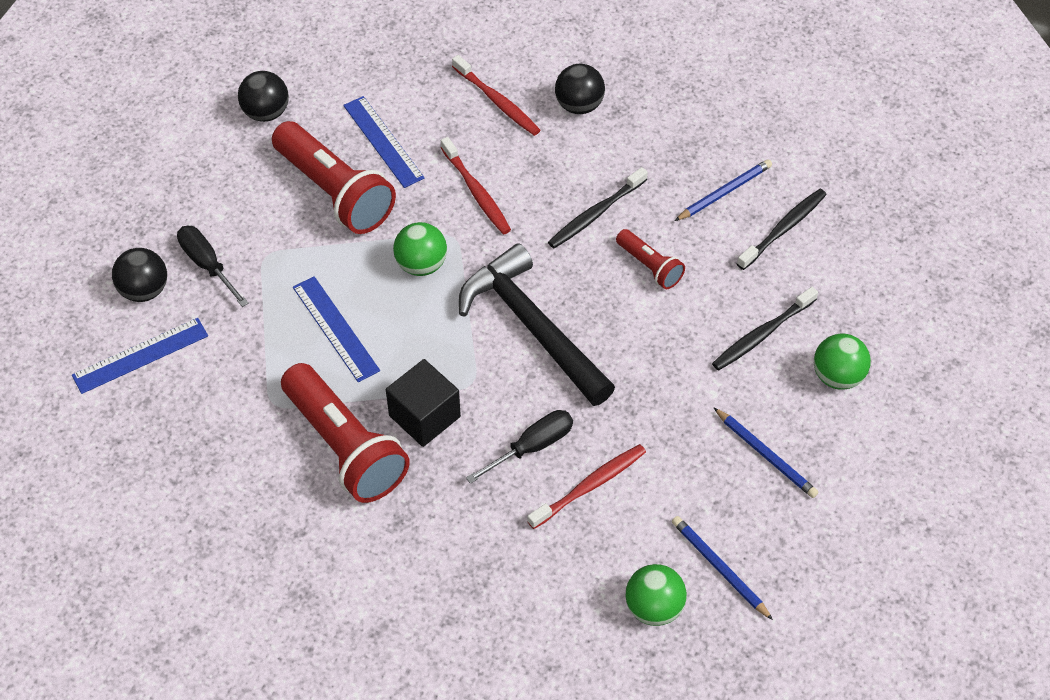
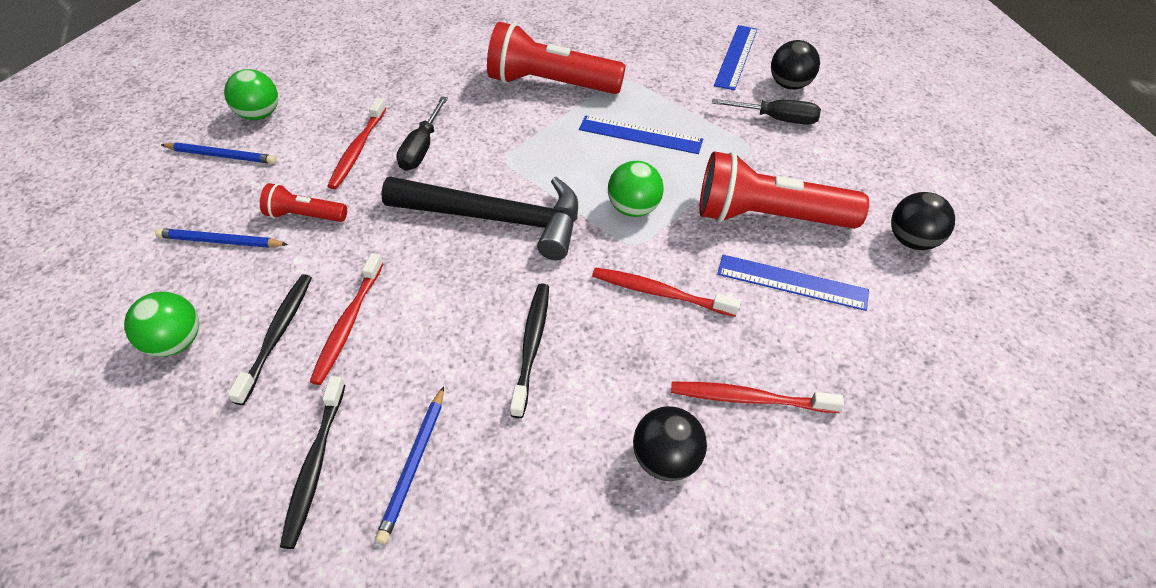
camera: 140 degrees right, 5 degrees down
black cube [386,359,461,447] -> none
red flashlight [616,229,685,289] -> red flashlight moved to [260,183,347,222]
none -> red toothbrush [309,253,384,385]

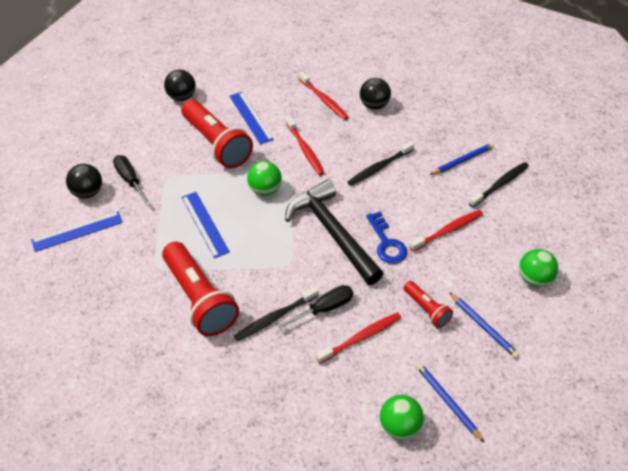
camera: 135 degrees left, 0 degrees up
black toothbrush [227,274,312,405] -> black toothbrush moved to [234,286,319,341]
none -> blue key [366,211,408,264]

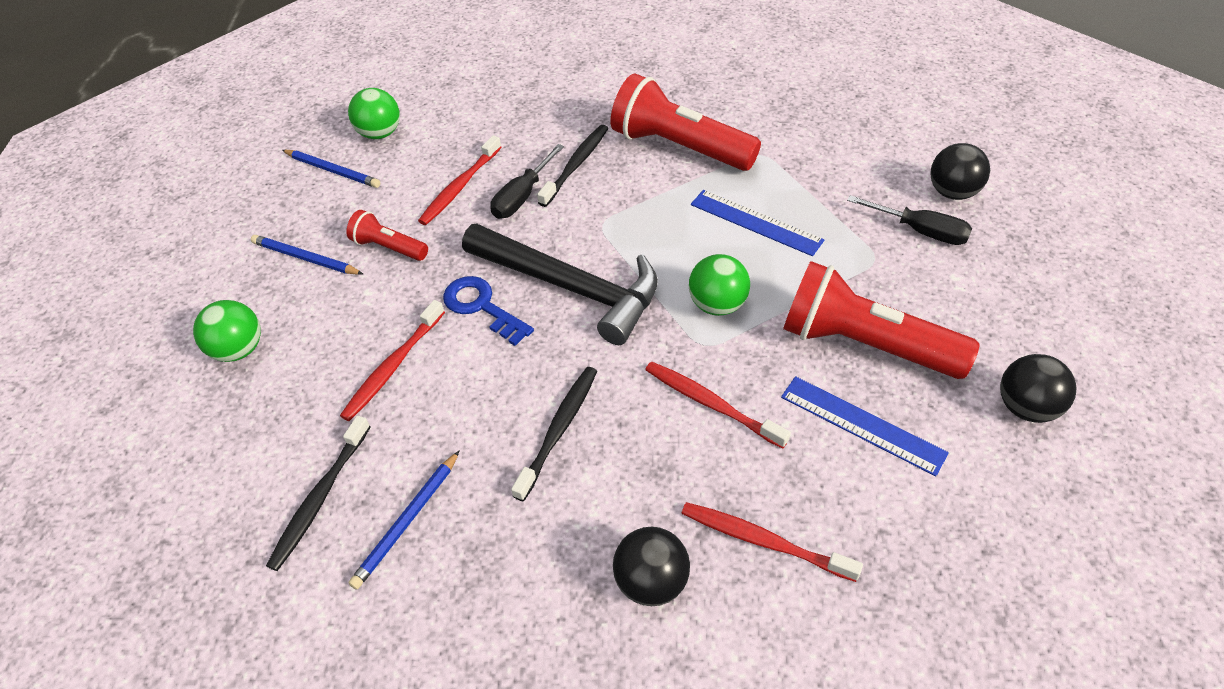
camera: 155 degrees right, 0 degrees up
blue ruler [31,211,123,252] -> none

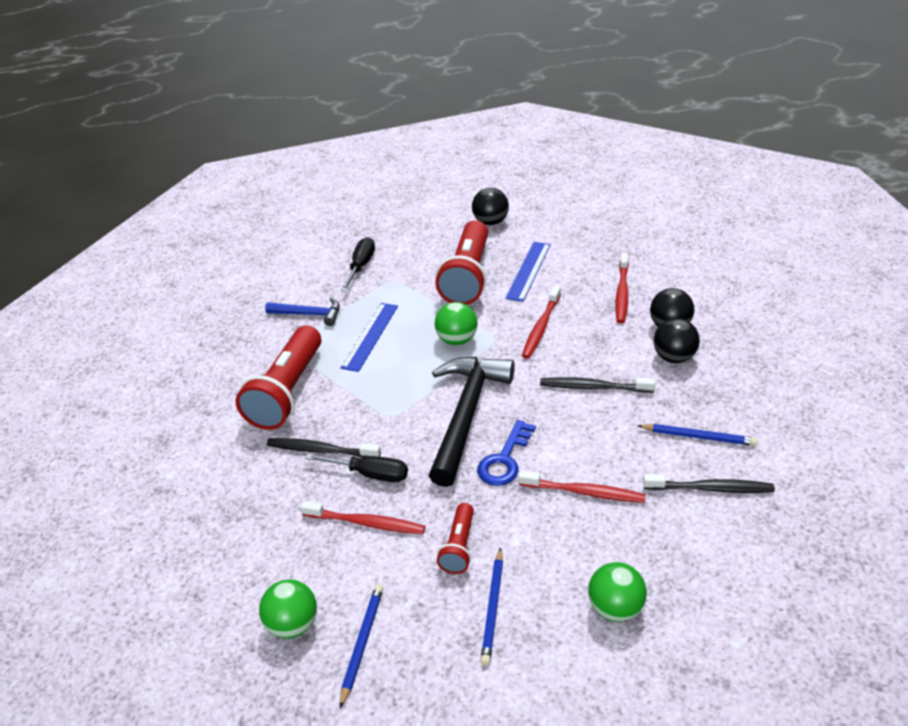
camera: 105 degrees left, 10 degrees down
black ball [930,143,990,200] -> black ball moved to [654,318,700,363]
none -> blue hammer [265,297,340,326]

